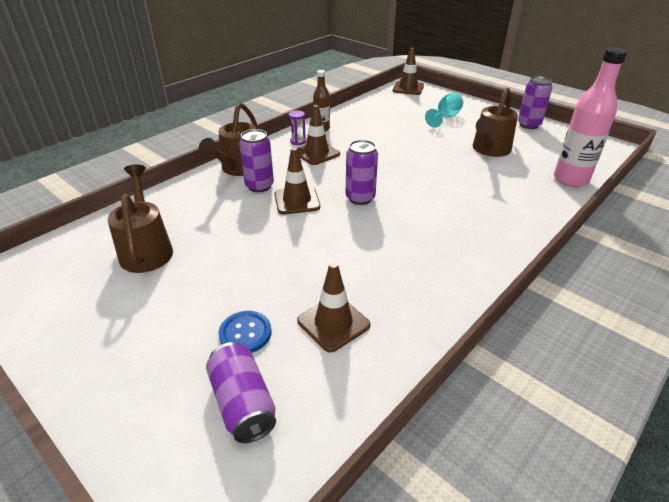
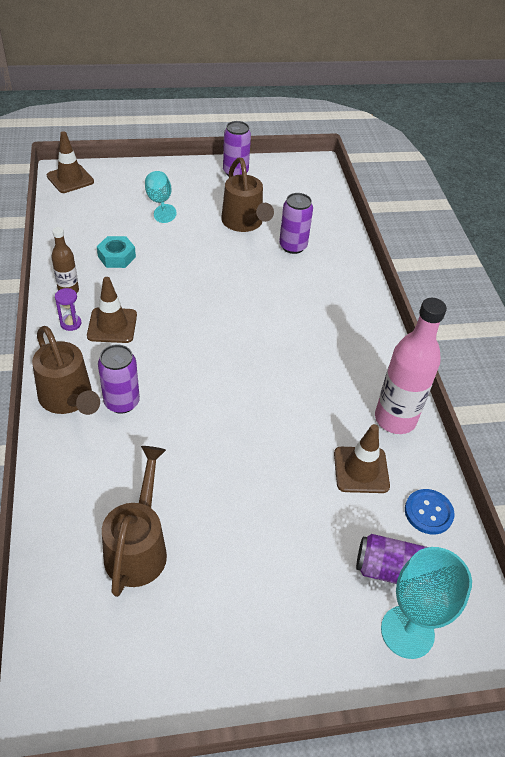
camera: 55 degrees left, 10 degrees up
brown watering can [108,165,173,273] -> brown watering can turned 75 degrees clockwise [102,446,167,597]
blue button [219,311,272,353] -> blue button moved to [405,489,455,535]
brown traffic cone [274,147,320,215] -> none
purple can [346,140,378,205] -> purple can moved to [279,193,313,254]
pink bottle [554,47,627,187] -> pink bottle moved to [375,298,447,434]
none -> turquoise nut [97,236,136,268]
none -> turquoise goblet [381,547,472,659]

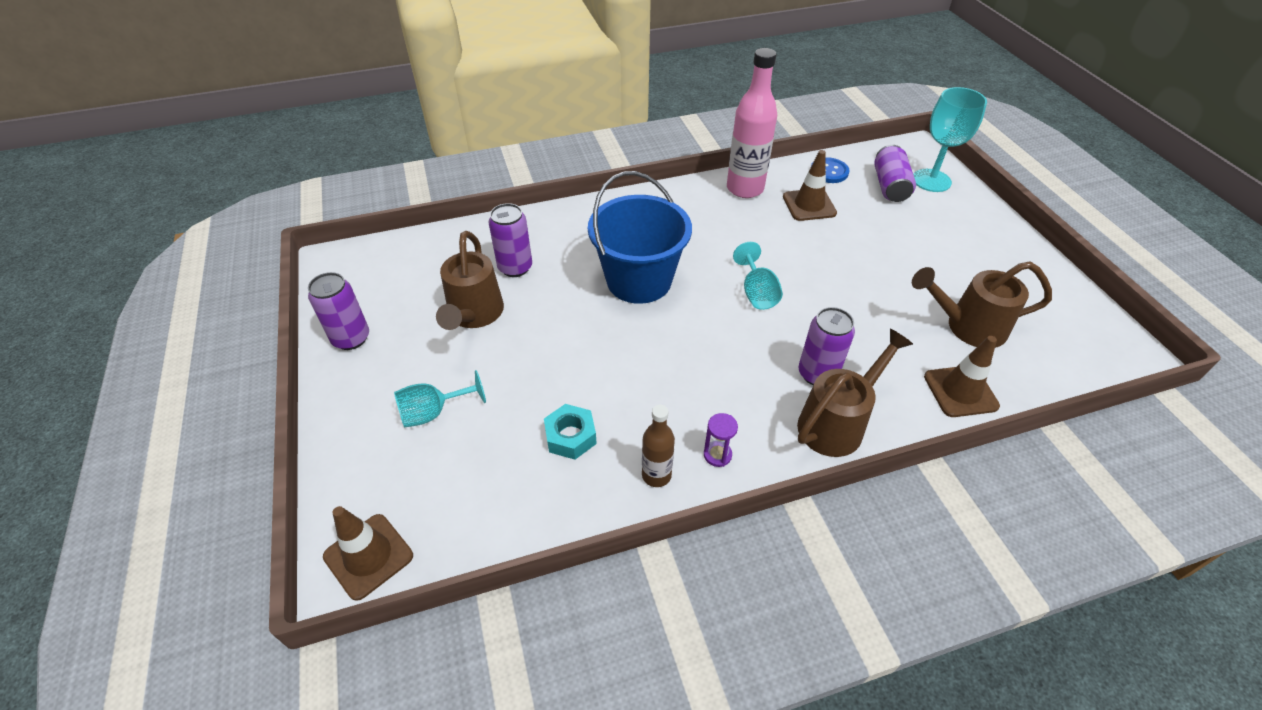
camera: 95 degrees left, 0 degrees up
brown traffic cone [87,277,137,343] -> brown traffic cone moved to [924,336,1000,417]
brown watering can [221,158,274,232] -> brown watering can turned 120 degrees clockwise [436,231,504,330]
none -> blue bucket [588,171,692,304]
none -> turquoise goblet [733,242,783,310]

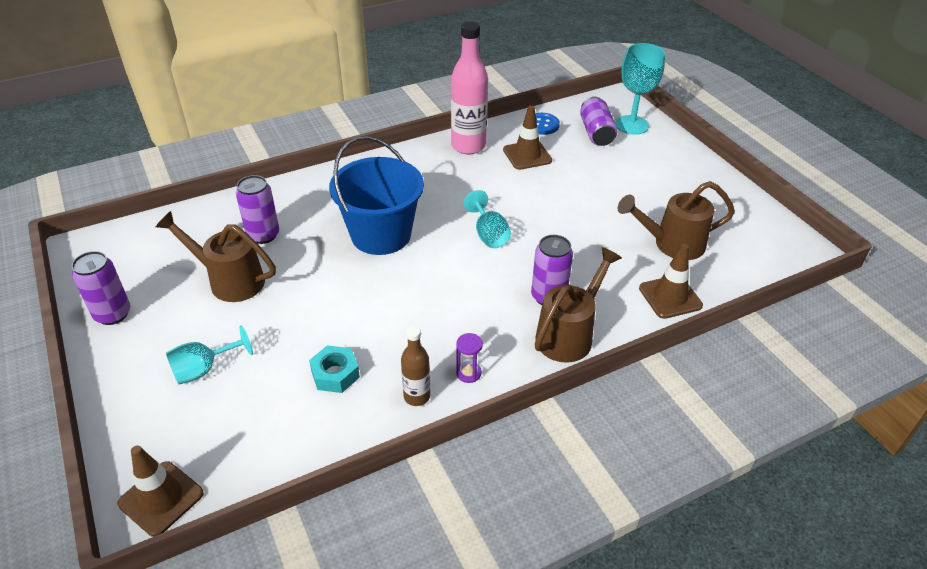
camera: 10 degrees left, 5 degrees down
brown watering can [436,231,504,330] -> brown watering can turned 120 degrees clockwise [156,211,276,302]

